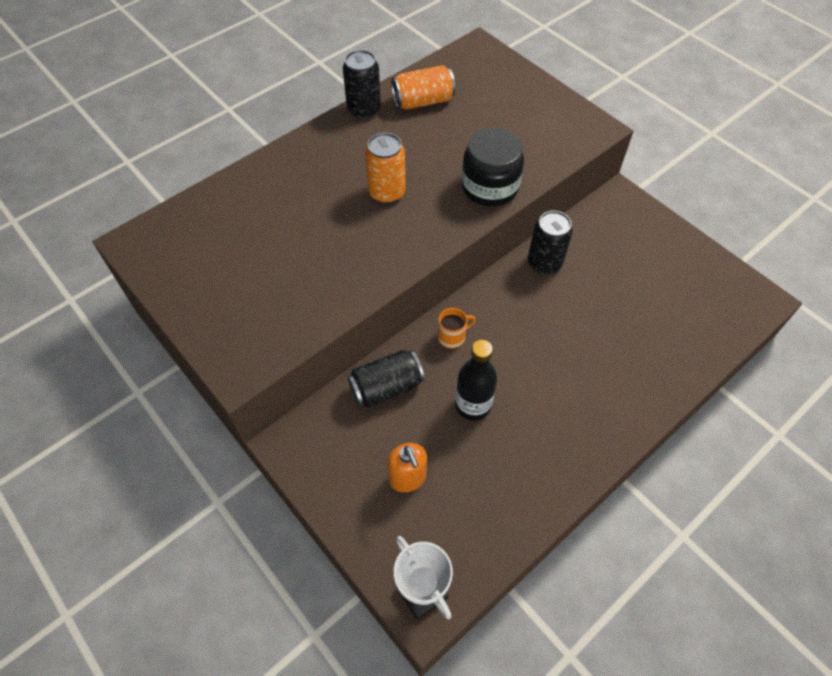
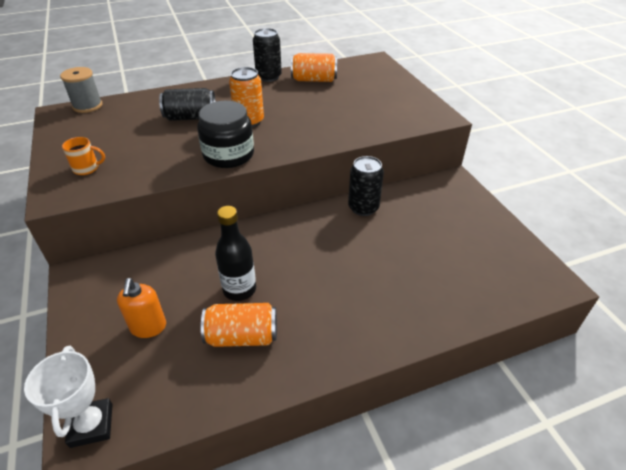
camera: 20 degrees right, 15 degrees down
black can [347,350,425,408] -> black can moved to [159,88,216,121]
orange mug [437,308,476,349] -> orange mug moved to [62,137,105,175]
black jar [462,128,524,206] -> black jar moved to [197,101,254,168]
none -> grey spool [60,67,103,113]
none -> orange can [201,303,277,347]

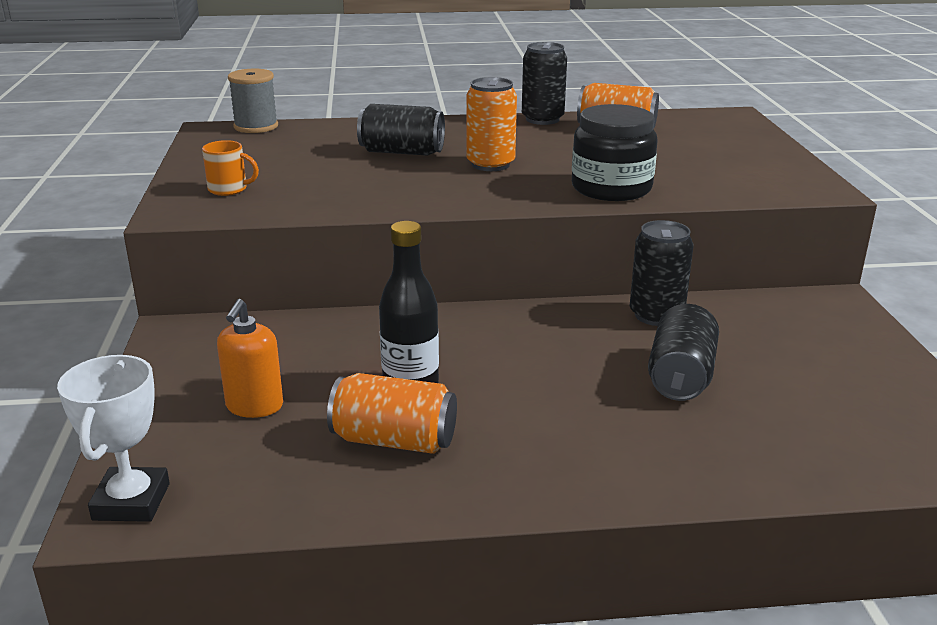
camera: 15 degrees right, 15 degrees down
black jar [197,101,254,168] -> black jar moved to [572,104,658,201]
none -> black can [648,304,719,401]

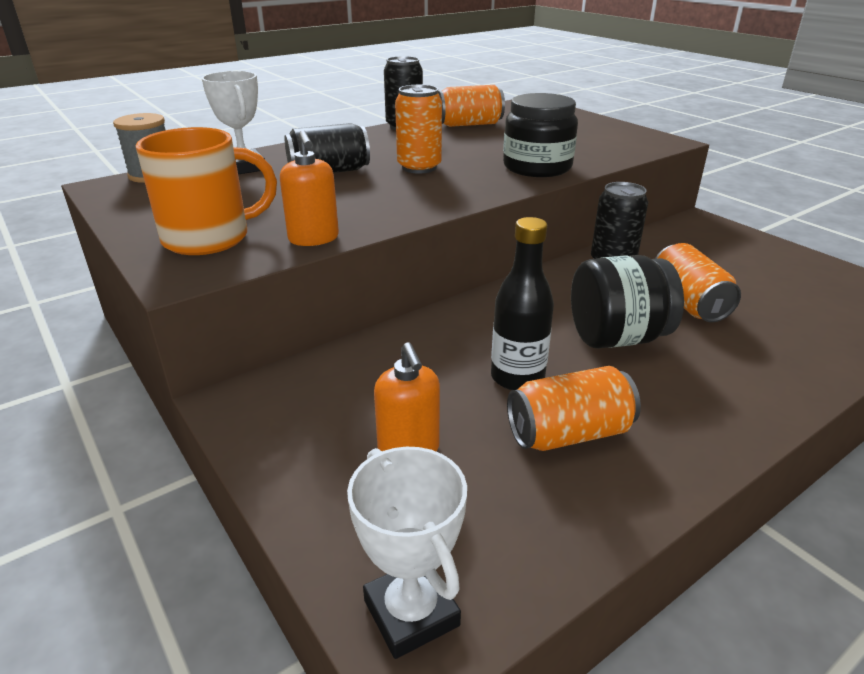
camera: 30 degrees left, 5 degrees up
orange mug [202,140,259,196] -> orange mug [135,127,277,255], size x2.03
black can [648,304,719,401] -> orange can [655,243,741,322]
none -> white trophy [202,71,265,175]
none -> orange soap dispenser [280,130,339,246]
none -> black jar [571,255,684,349]

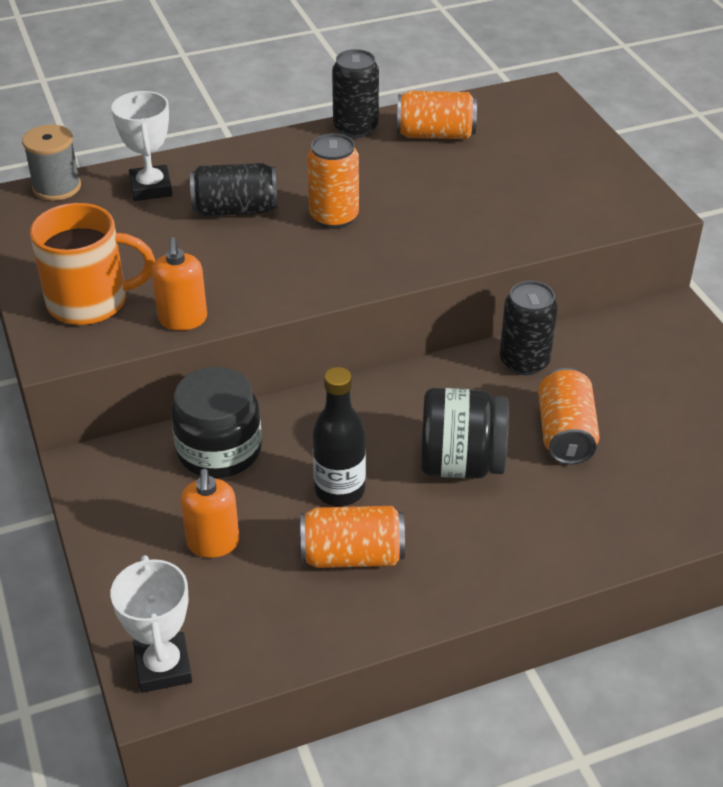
camera: 15 degrees right, 10 degrees up
black jar [503,93,578,177] -> black jar moved to [171,367,262,478]

